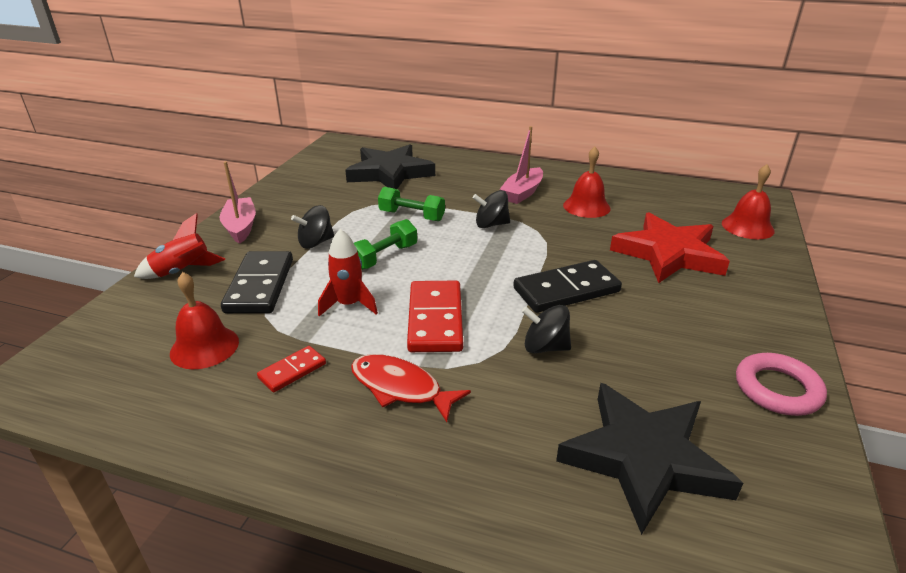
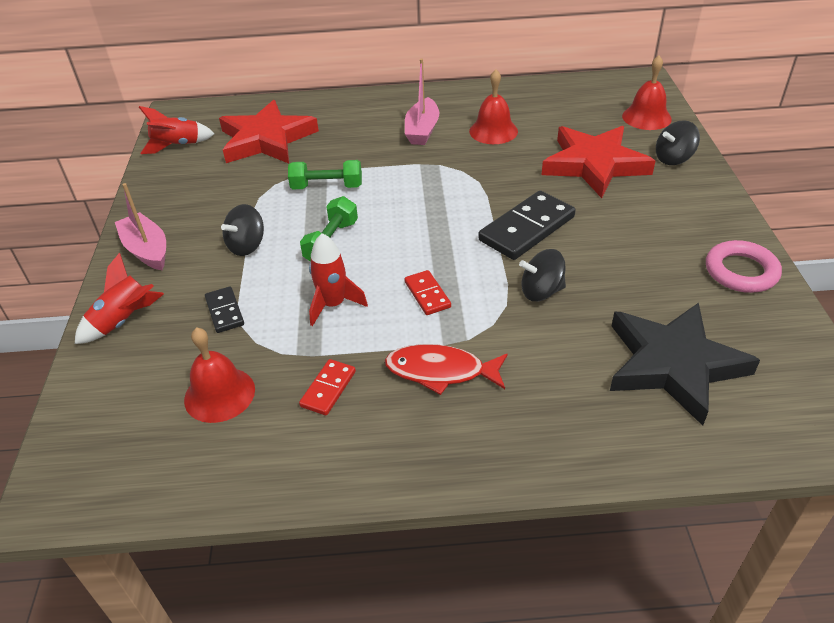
camera: 20 degrees left, 10 degrees up
black domino [221,251,293,313] -> black domino [205,287,244,333], size x0.53
black star [345,144,435,189] -> red star [219,100,319,163]
red domino [407,281,463,352] -> red domino [404,270,451,315], size x0.53
black spinning top [472,190,510,228] -> black spinning top moved to [656,120,700,165]
none -> red rocket [139,106,215,154]

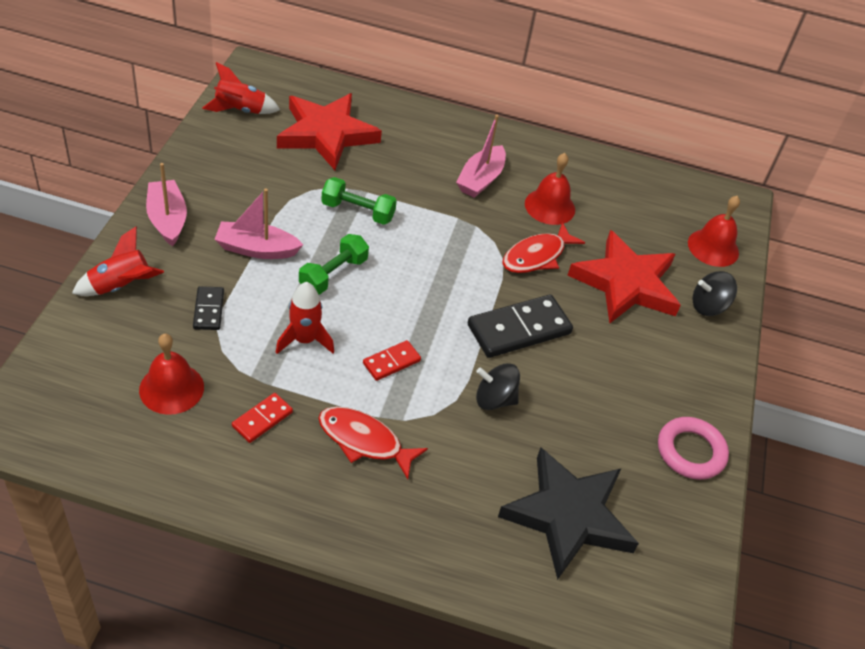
camera: 10 degrees right, 5 degrees up
black spinning top [221,204,264,256] -> pink boat [214,188,303,259]
red domino [404,270,451,315] -> red domino turned 60 degrees clockwise [363,340,421,381]
none -> red fish [502,222,585,273]

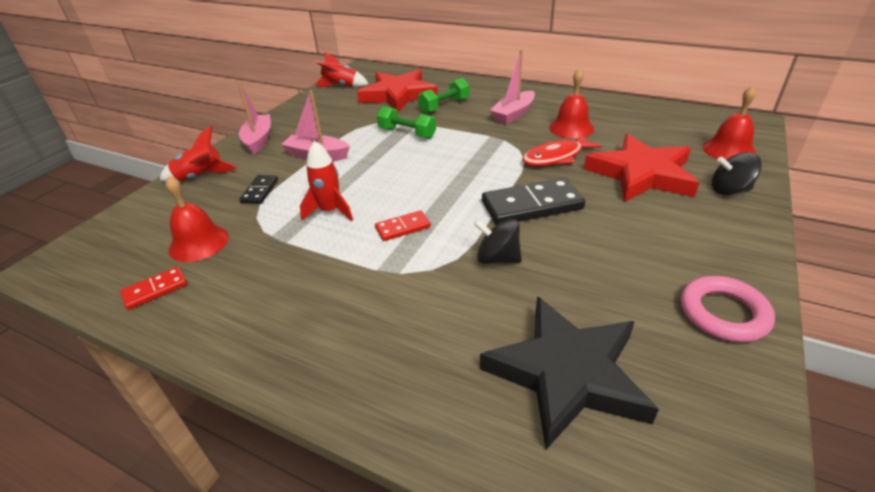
camera: 20 degrees right, 10 degrees down
red domino [232,393,293,443] -> red domino moved to [120,267,187,310]
green dumbbell [299,234,369,295] -> green dumbbell moved to [418,78,469,114]
red fish [318,407,428,479] -> none

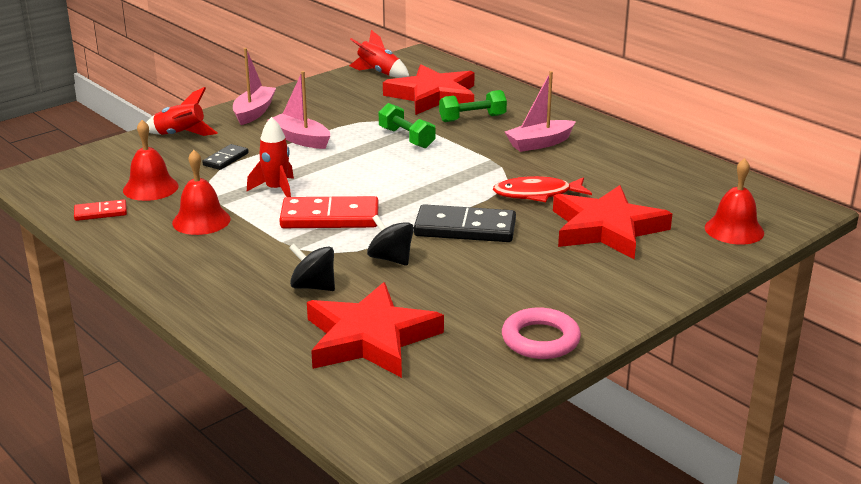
camera: 20 degrees right, 10 degrees down
red domino [375,210,431,241] -> red domino [280,196,379,228], size x1.89
black star [480,296,659,450] -> red star [307,282,444,378]
red bell [549,68,594,138] -> red bell moved to [172,150,231,235]
black spinning top [712,152,762,195] -> black spinning top moved to [289,244,335,291]

